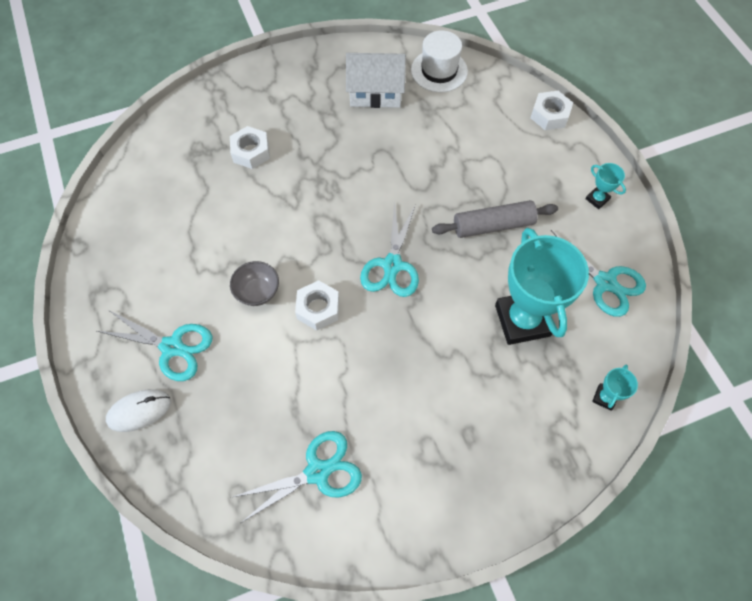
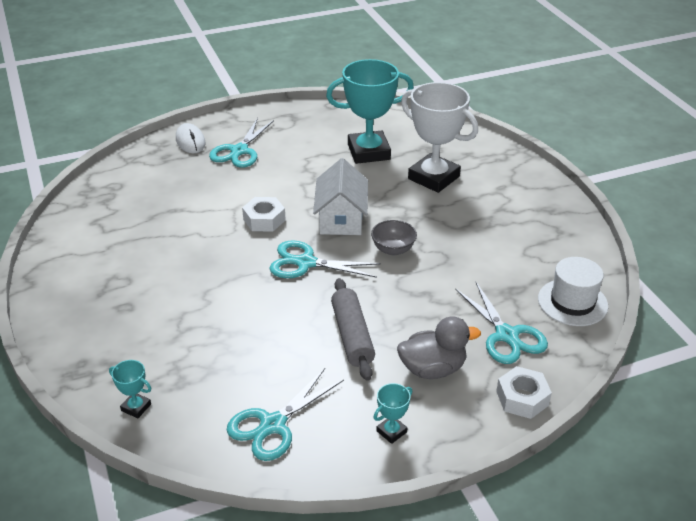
camera: 90 degrees right, 25 degrees down
white nut [230,126,270,169] -> white trophy [401,82,478,193]
grey bowl [230,261,279,306] -> grey bowl moved to [371,220,417,255]
turquoise scissors [233,431,362,523] -> turquoise scissors moved to [455,281,548,364]
white house [346,53,406,108] -> white house moved to [313,158,368,235]
turquoise trophy [495,228,589,345] -> turquoise trophy moved to [326,59,414,164]
none -> grey duck [397,316,481,379]

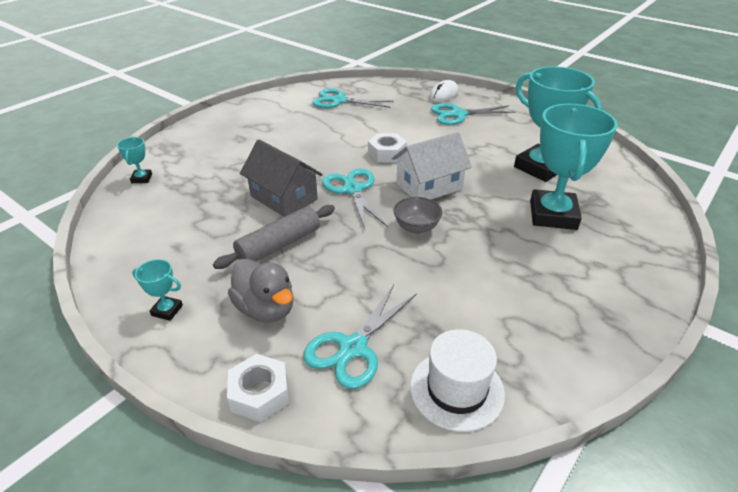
camera: 60 degrees right, 0 degrees up
turquoise scissors [227,368,344,461] -> turquoise scissors moved to [312,88,393,108]
white trophy [401,82,478,193] -> turquoise trophy [530,104,618,230]
none -> grey house [240,139,322,217]

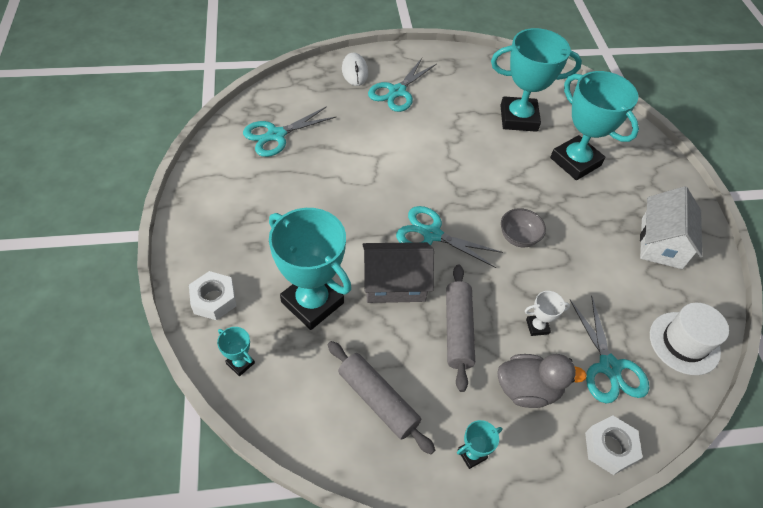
camera: 50 degrees left, 15 degrees up
white nut [368,133,407,163] -> white nut moved to [189,271,236,320]
white house [392,132,472,199] -> white house moved to [640,186,703,269]
none -> turquoise trophy [269,208,352,330]
none -> grey rolling pin [328,341,435,454]
none -> white trophy [525,291,570,336]

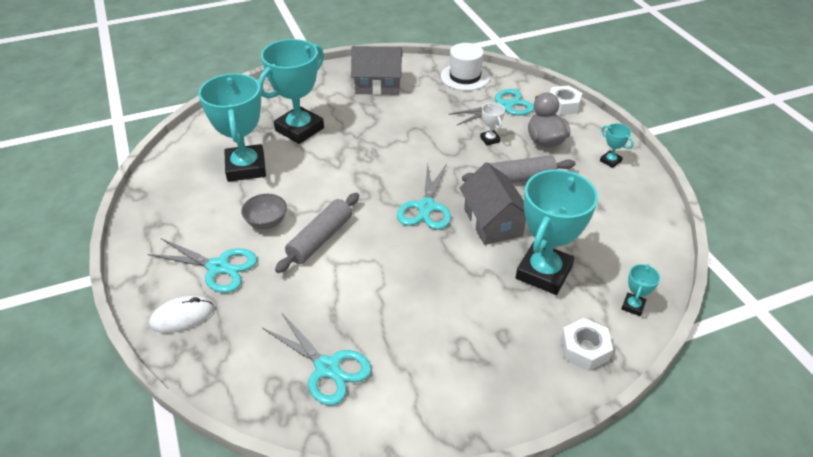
camera: 100 degrees left, 10 degrees down
grey rolling pin [328,341,435,454] -> grey rolling pin moved to [275,193,359,273]
grey bowl [501,208,546,247] -> grey bowl moved to [241,194,287,230]
white house [640,186,703,269] -> grey house [351,46,403,95]

